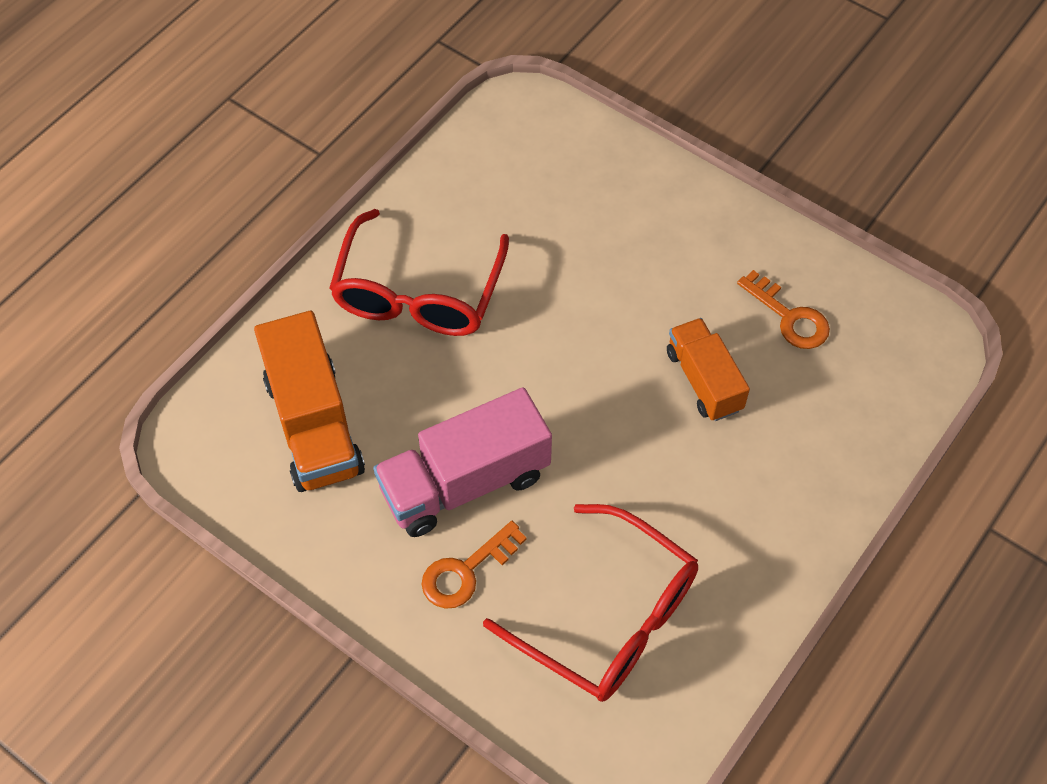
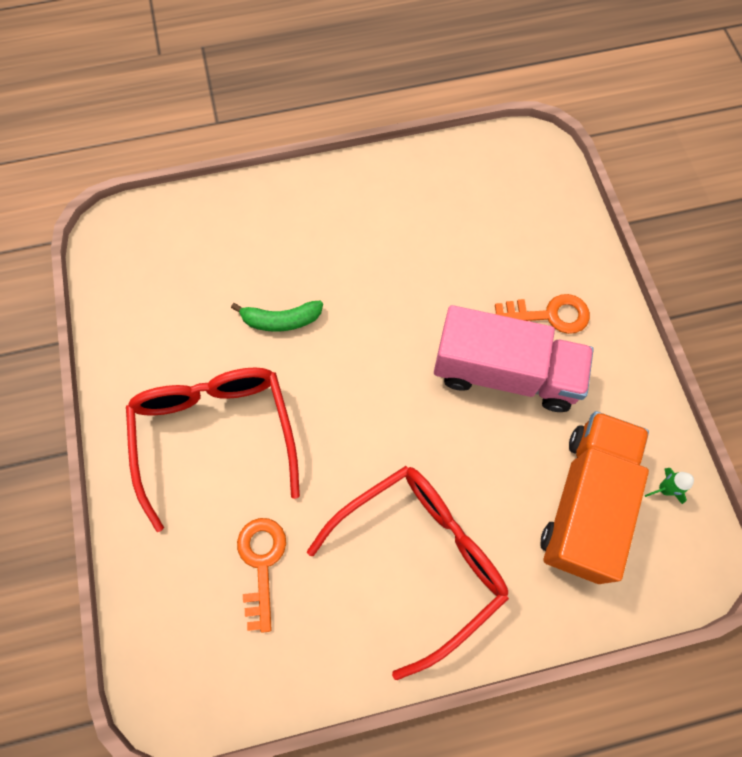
camera: 140 degrees left, 10 degrees up
red glasses [483,504,698,702] -> red glasses moved to [126,368,300,532]
orange truck [667,318,750,421] -> green banana [231,301,323,332]
orange key [737,270,830,349] -> orange key moved to [237,518,286,633]
none -> green rocket [645,468,694,504]

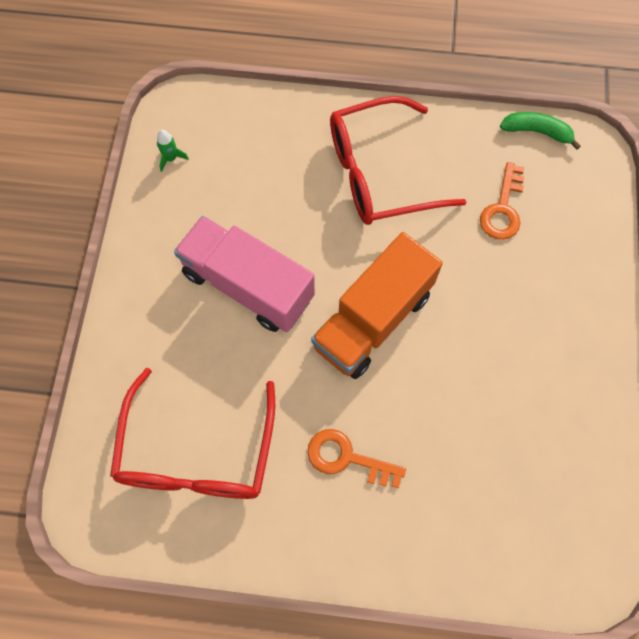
camera: 160 degrees left, 0 degrees up
red glasses [126,368,300,532] -> red glasses moved to [110,368,275,499]
green banana [231,301,323,332] -> green banana moved to [500,112,581,150]
orange key [495,294,590,334] -> orange key moved to [308,429,406,488]
orange truck [541,411,649,584] -> orange truck moved to [311,232,443,379]

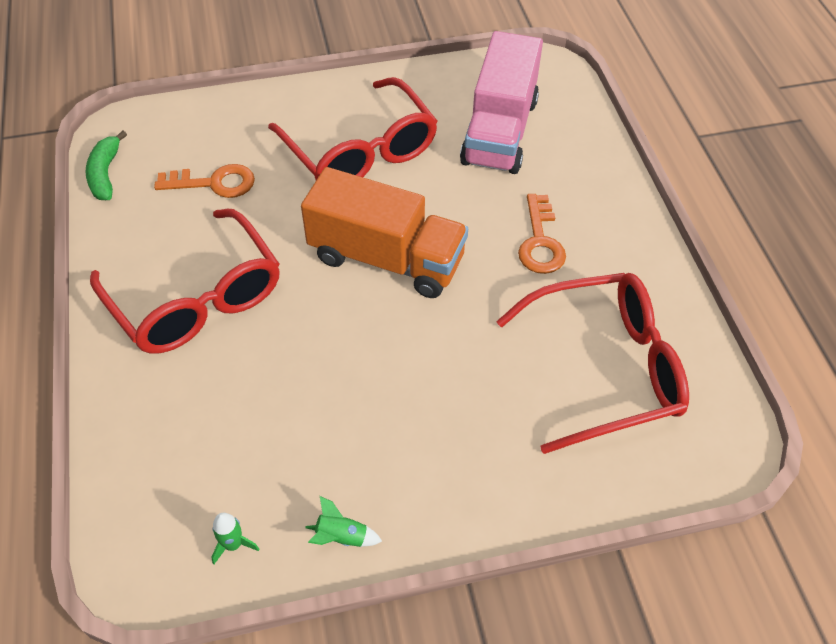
camera: 110 degrees left, 15 degrees down
pink truck [174,216,315,332] -> pink truck moved to [460,31,543,174]
none -> red glasses [268,77,438,180]
none -> green rocket [305,496,382,547]

